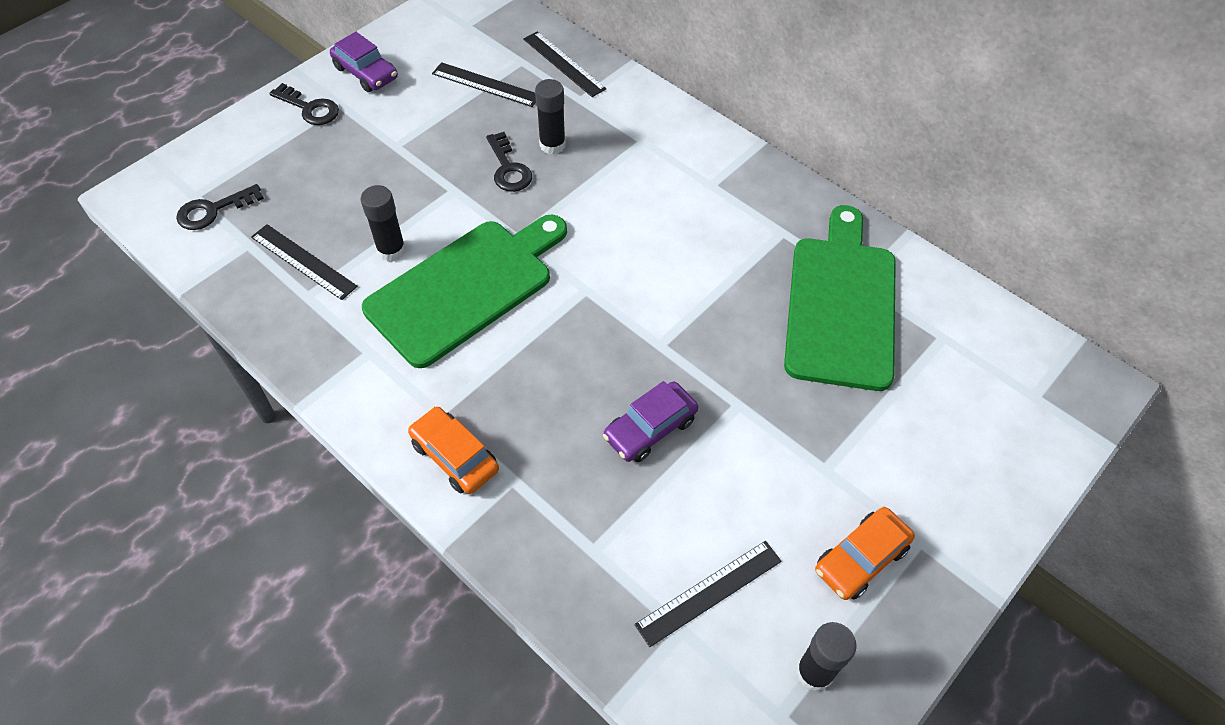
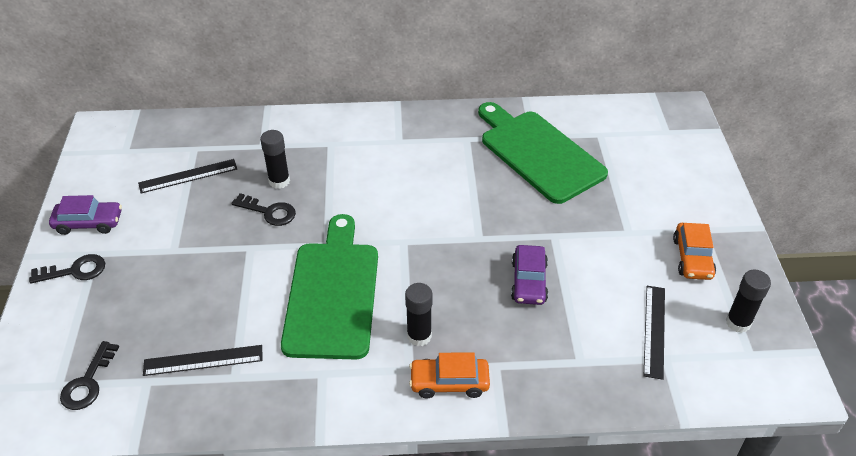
camera: 45 degrees left, 10 degrees down
black glue stick [361,185,406,262] -> black glue stick moved to [405,283,432,346]
black ruler [523,31,607,97] -> none

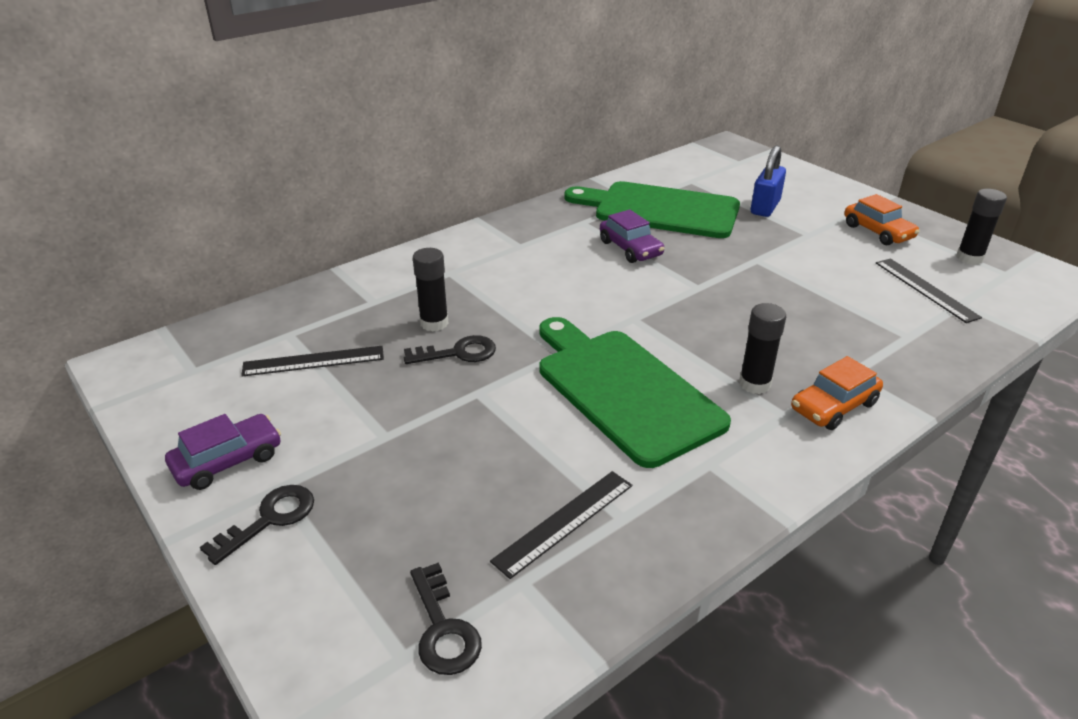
camera: 35 degrees left, 10 degrees down
black ruler [138,159,237,193] -> black ruler turned 45 degrees clockwise [241,346,384,377]
purple car [511,245,548,305] -> purple car moved to [600,210,664,263]
none -> blue padlock [751,145,786,217]

